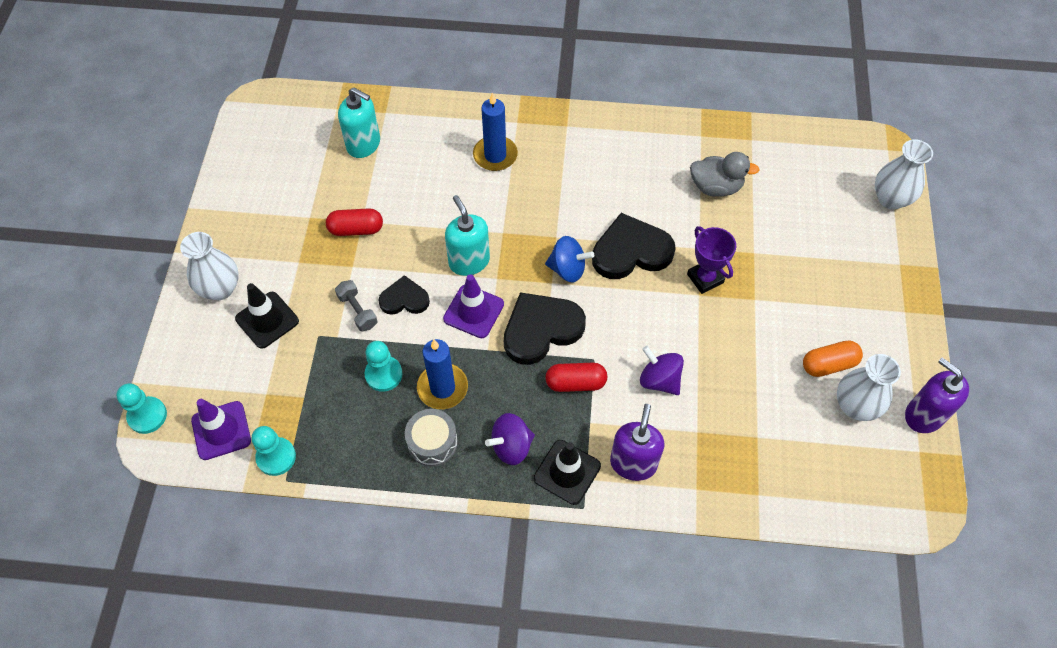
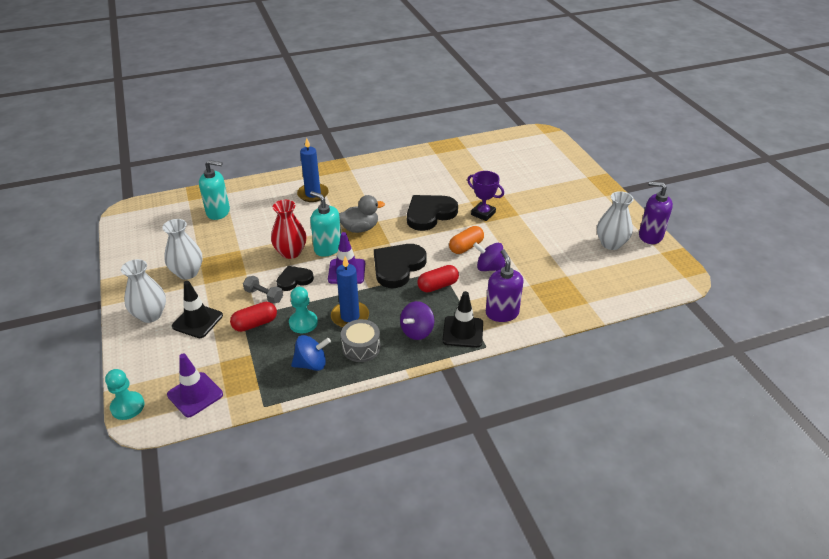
camera: 25 degrees left, 20 degrees down
turquoise pawn [252,426,296,476] -> none
red capsule [326,208,383,236] -> red capsule moved to [230,302,277,332]
blue spinning top [545,236,594,282] -> blue spinning top moved to [291,335,331,371]
grey duck [690,152,760,197] -> grey duck moved to [339,195,385,233]
orange capsule [803,340,863,377] -> orange capsule moved to [449,226,484,254]
white vase [875,139,933,210] -> white vase moved to [162,219,203,279]
none -> red vase [271,200,307,259]

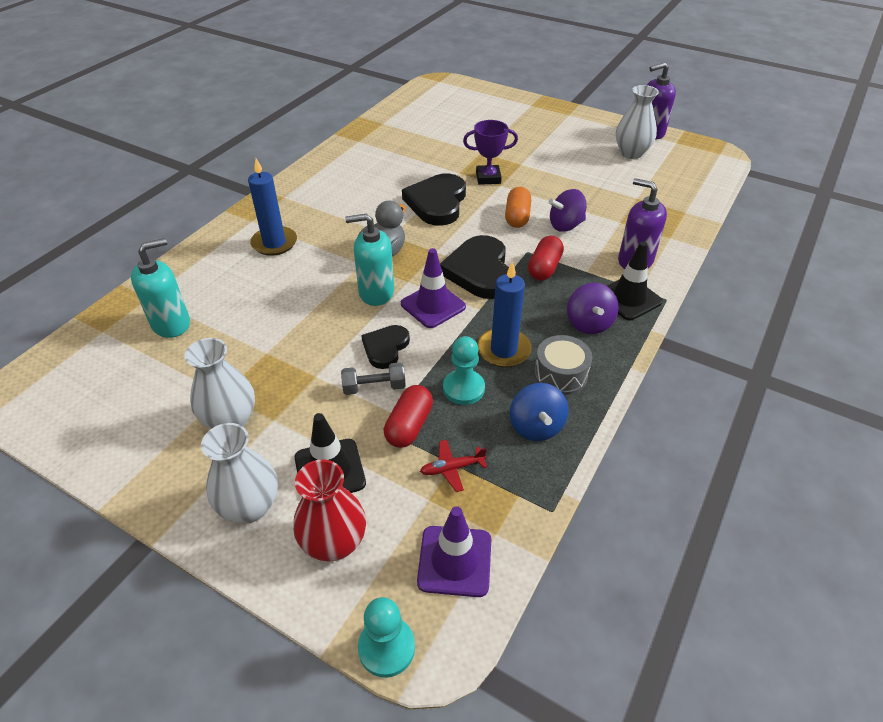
camera: 40 degrees left, 5 degrees up
red vase [271,200,307,259] -> red vase moved to [293,459,366,561]
blue spinning top [291,335,331,371] -> blue spinning top turned 135 degrees clockwise [510,383,569,441]
none -> red plane [420,440,487,492]

